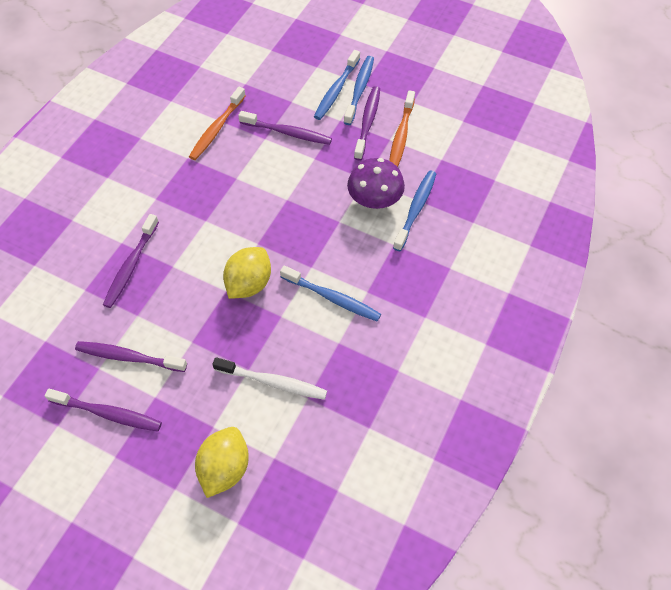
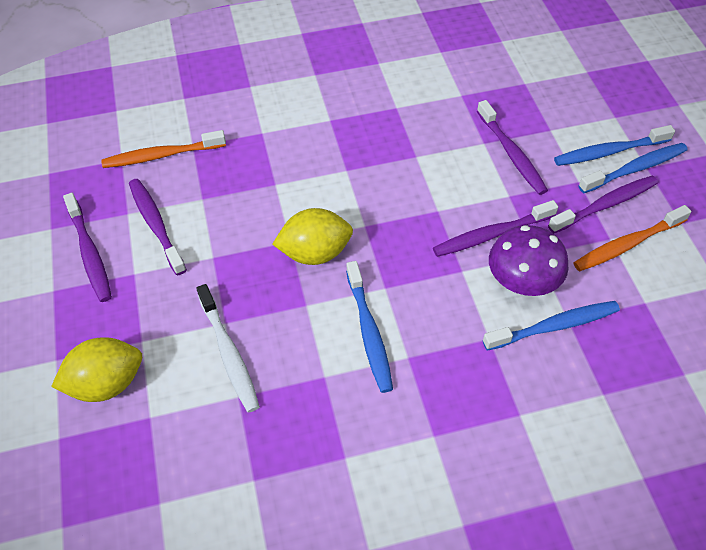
camera: 50 degrees right, 5 degrees down
purple toothbrush [103,214,159,308] -> purple toothbrush moved to [433,200,558,257]
orange toothbrush [189,87,246,160] -> orange toothbrush moved to [101,130,226,168]

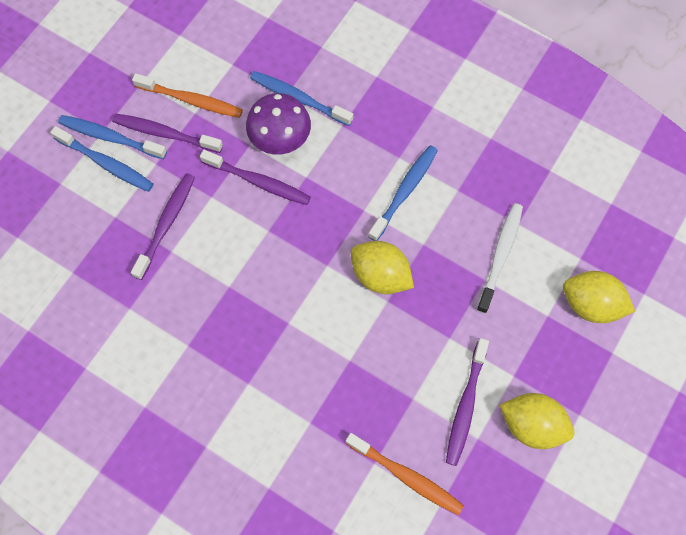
camera: 135 degrees left, 15 degrees up
purple toothbrush [63,193,112,302] -> yellow lemon [500,393,574,449]

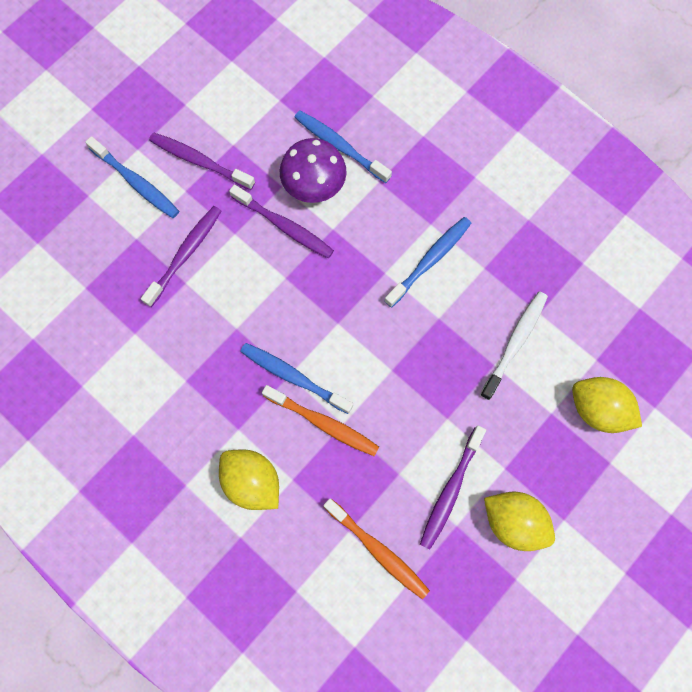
camera: 10 degrees right, 5 degrees up
blue toothbrush [58,115,167,159] -> blue toothbrush moved to [240,343,353,414]
orange toothbrush [132,73,243,118] -> orange toothbrush moved to [262,385,379,456]
yellow lemon [351,241,414,294] -> yellow lemon moved to [219,449,279,510]

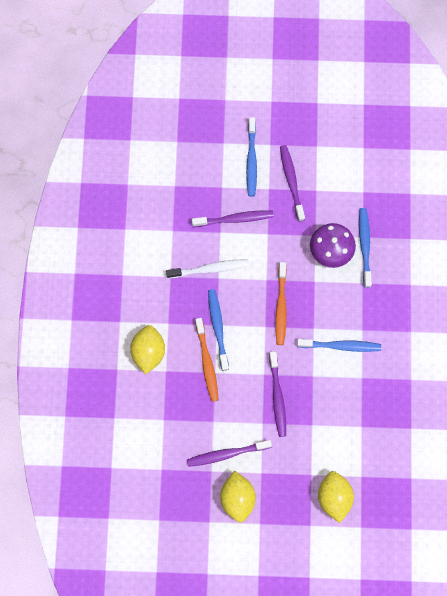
camera: 50 degrees right, 0 degrees up
purple toothbrush [229,184,334,258] -> purple toothbrush moved to [269,351,286,437]
orange toothbrush [323,498,430,599] -> orange toothbrush moved to [275,262,287,345]
white toothbrush [480,291,548,400] -> white toothbrush moved to [166,259,249,279]

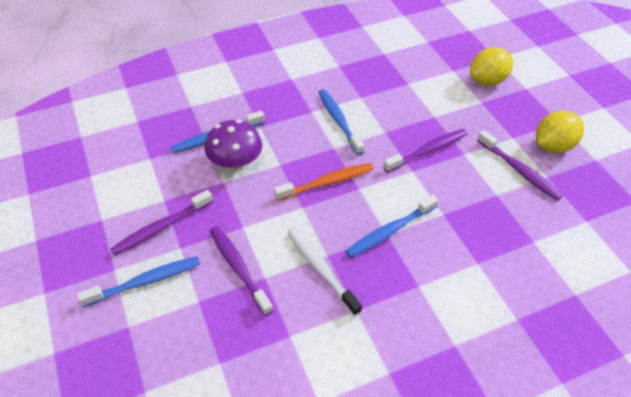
camera: 115 degrees left, 25 degrees down
yellow lemon [130,325,165,374] -> none
orange toothbrush [195,318,219,402] -> none

